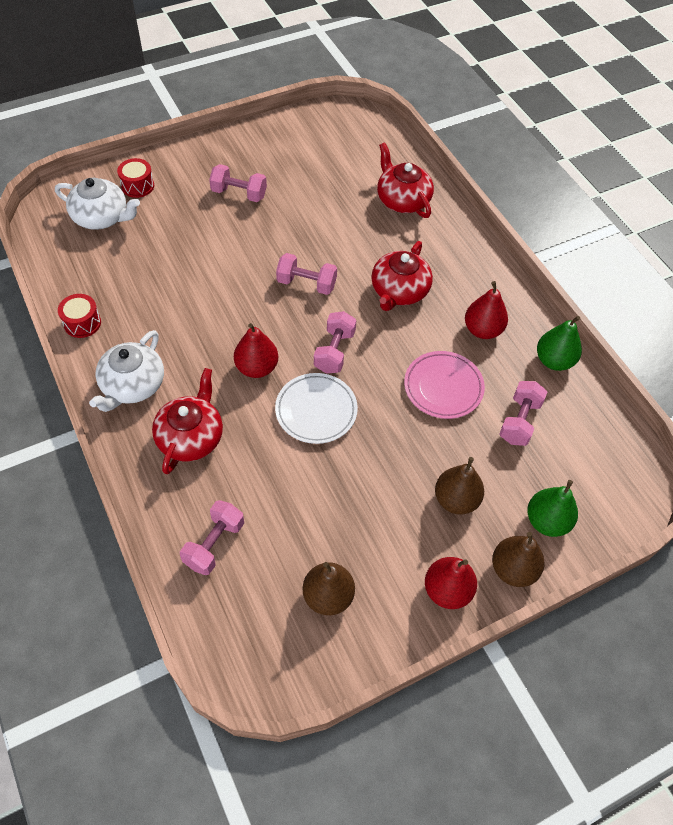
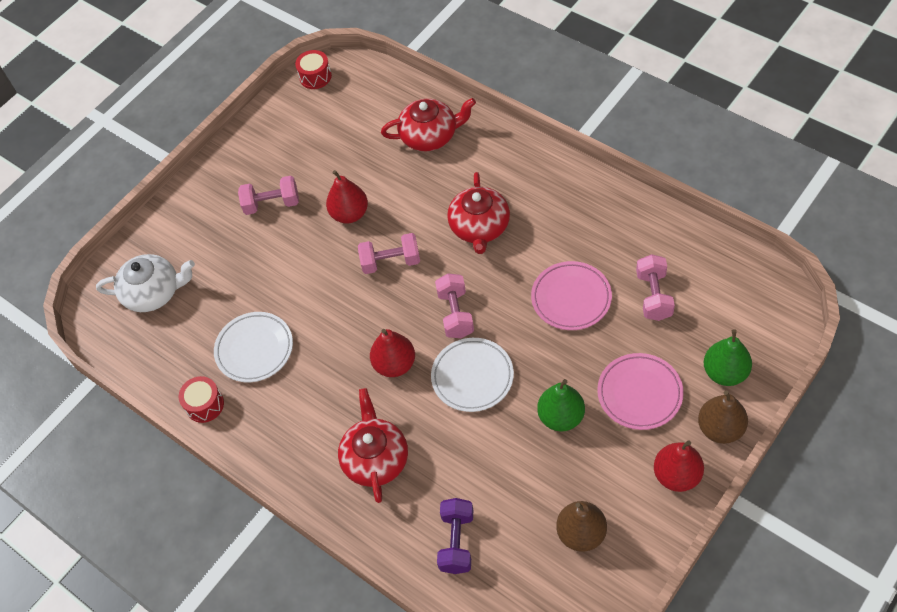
camera: 15 degrees left, 0 degrees up
white teapot [89,330,164,412] -> none
red drum [117,158,154,198] -> red drum moved to [295,50,332,89]
pink dumbbell [180,500,244,575] -> purple dumbbell [437,498,473,574]
red teapot [377,143,434,218] -> red teapot turned 135 degrees clockwise [381,98,476,151]
brown pear [435,457,484,515] -> pink plate [597,353,684,430]
red pear [465,281,508,339] -> red pear moved to [326,170,368,224]
green pear [537,316,582,371] -> green pear moved to [537,379,585,432]
none -> white plate [214,312,293,382]

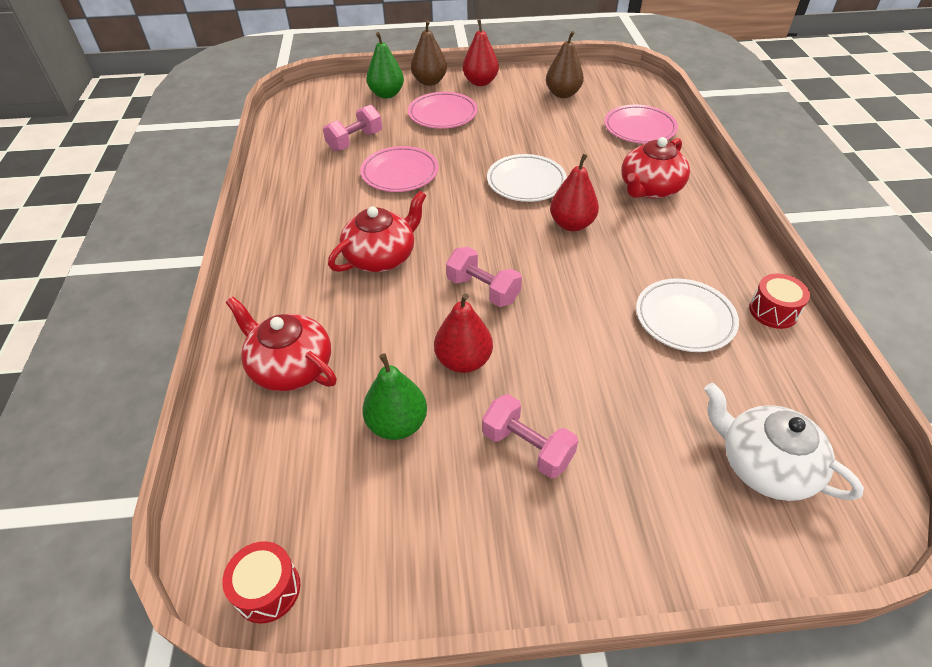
camera: 140 degrees left, 10 degrees down
pink dumbbell [435,273,474,338] -> none
purple dumbbell [437,498,473,574] -> pink plate [604,105,678,144]
green pear [537,379,585,432] -> green pear moved to [362,353,427,440]

